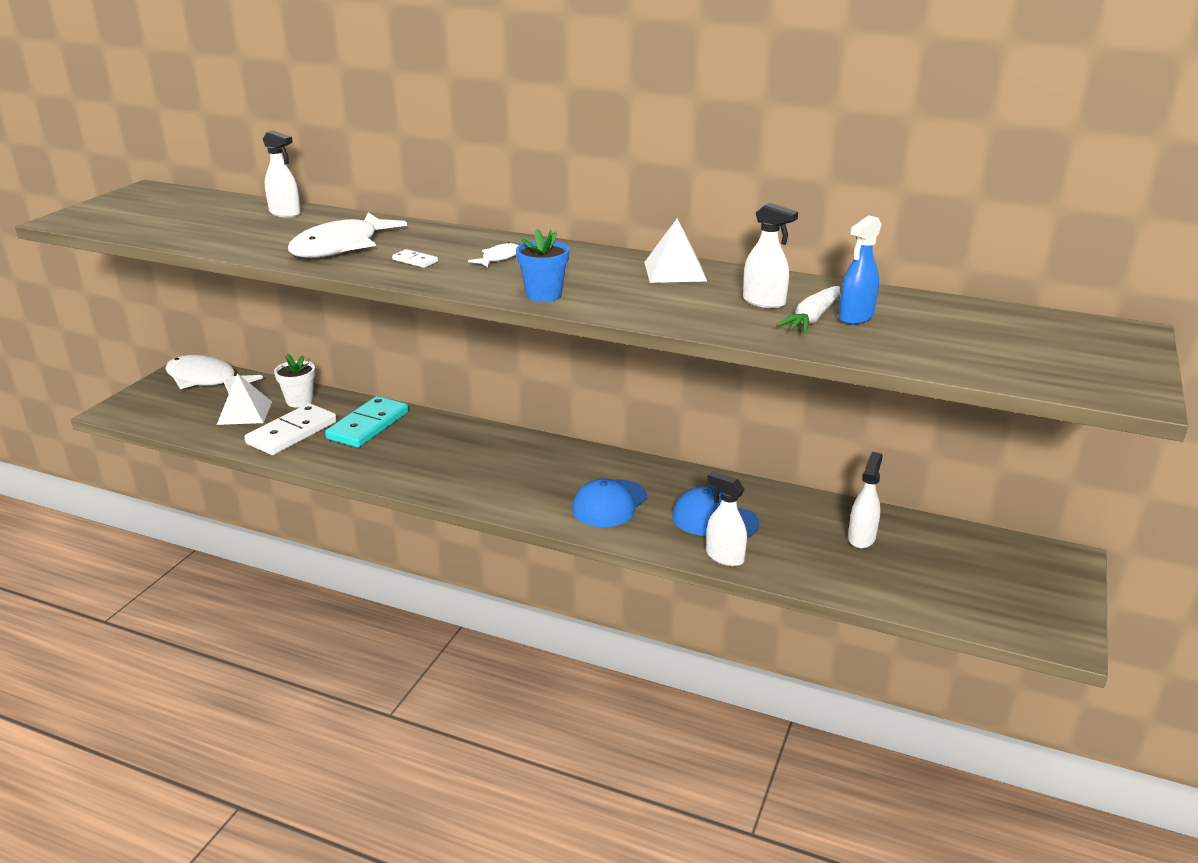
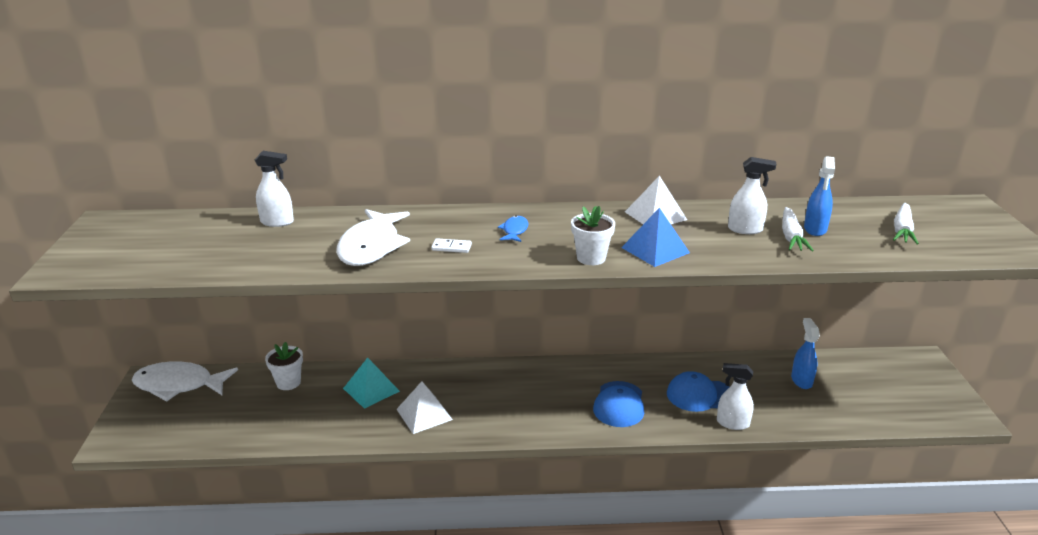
camera: 25 degrees left, 0 degrees up
white pyramid [217,373,272,425] -> white pyramid moved to [396,381,453,434]
white domino [245,403,337,455] -> none
turquoise domino [325,396,409,448] -> turquoise pyramid [343,357,400,409]
white fish [468,242,519,267] -> blue fish [498,215,528,242]
blue flower pot [516,229,569,302] -> white flower pot [571,206,615,265]
white spray bottle [848,452,883,549] -> blue spray bottle [791,318,820,389]
none -> blue pyramid [621,207,690,267]
none -> white carrot [893,203,919,245]

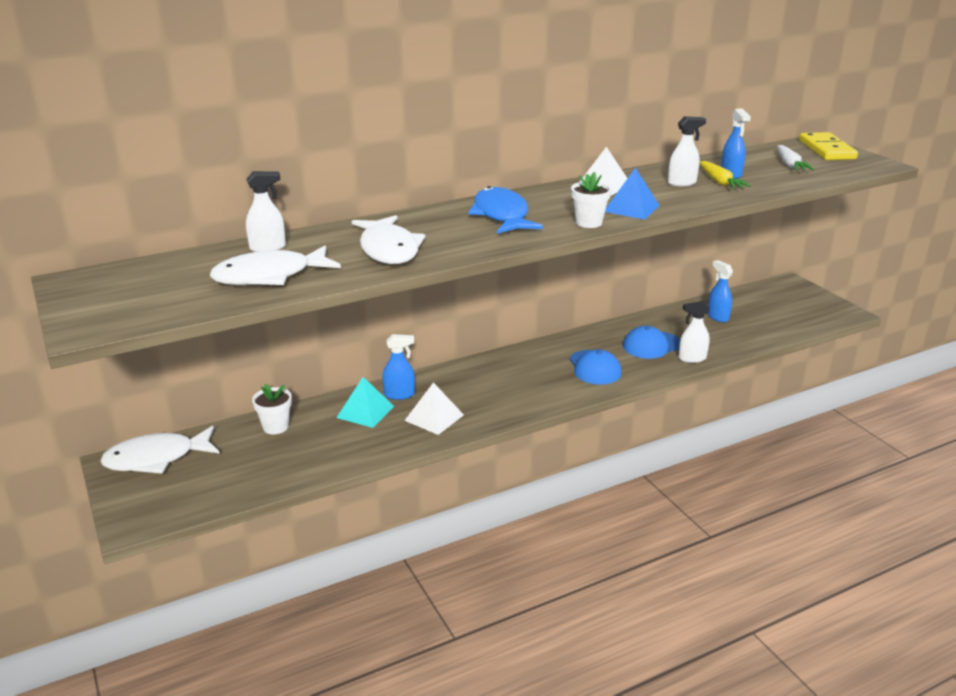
camera: 25 degrees left, 0 degrees up
white domino [432,238,472,253] -> none
blue fish [498,215,528,242] -> blue fish [468,186,543,234], size x2.19
white carrot [782,207,814,251] -> yellow carrot [699,161,751,189]
none -> white fish [210,246,341,285]
none -> blue spray bottle [382,334,415,400]
none -> yellow domino [799,132,858,160]

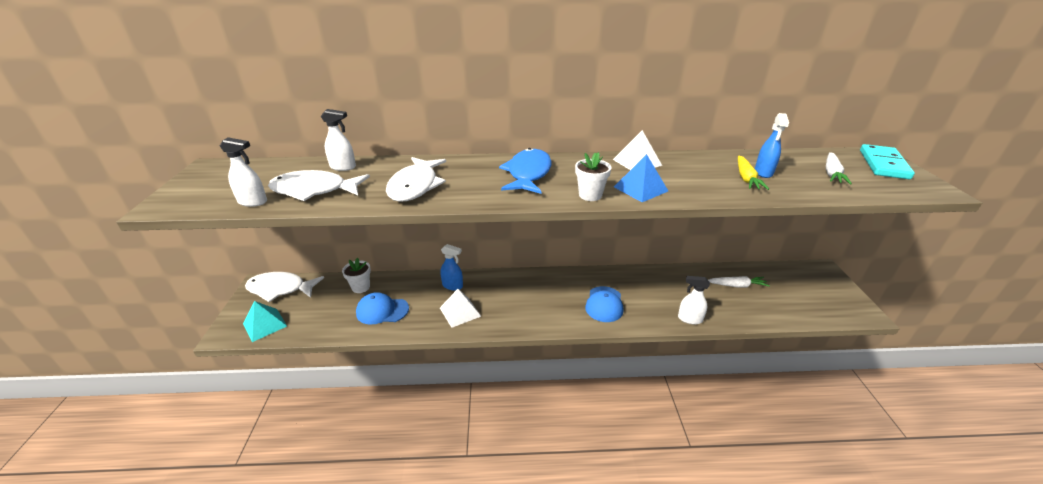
camera: 25 degrees right, 5 degrees up
turquoise pyramid [336,377,394,428] -> turquoise pyramid moved to [243,301,287,342]
blue cap [623,326,680,359] -> blue cap moved to [356,292,409,325]
white spray bottle [668,116,706,186] -> white spray bottle moved to [220,137,267,207]
blue spray bottle [708,260,733,322] -> white carrot [708,276,770,288]
yellow domino [799,132,858,160] -> turquoise domino [860,144,915,179]

